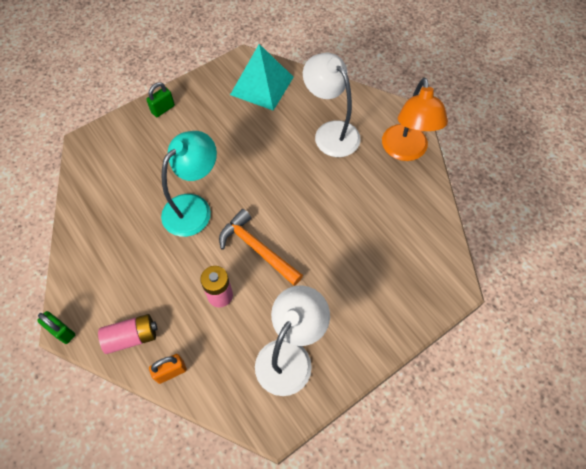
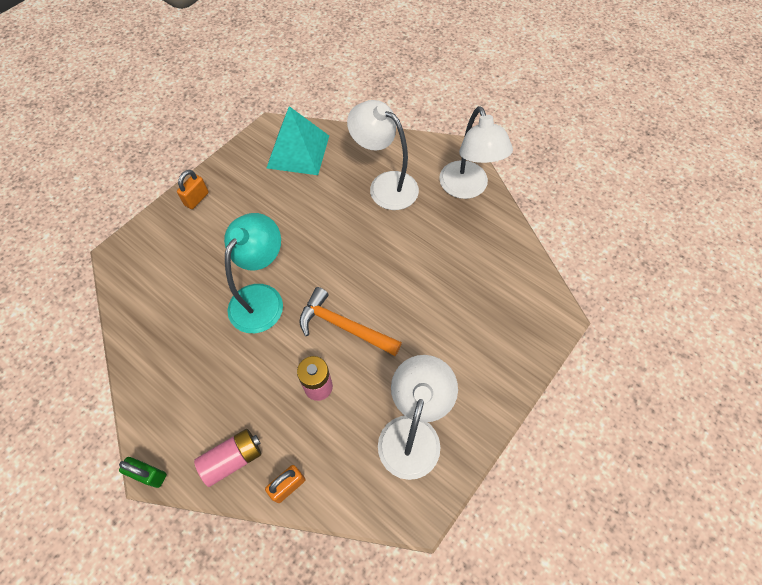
camera: 15 degrees left, 0 degrees up
green padlock [146,82,175,117] -> orange padlock [177,170,209,209]
orange lamp [382,78,448,161] -> white lamp [439,106,513,199]

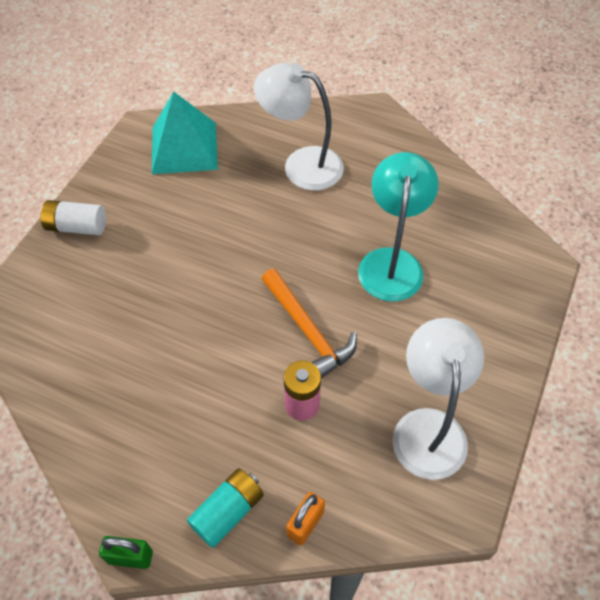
camera: 15 degrees left, 5 degrees down
orange padlock [177,170,209,209] -> white battery [40,200,106,235]
pink battery [194,429,261,487] -> turquoise battery [187,468,264,548]
turquoise lamp [224,213,283,333] -> turquoise lamp moved to [358,152,438,301]
orange hammer [299,287,402,356] -> orange hammer turned 135 degrees counterclockwise [262,269,357,378]
white lamp [439,106,513,199] -> none

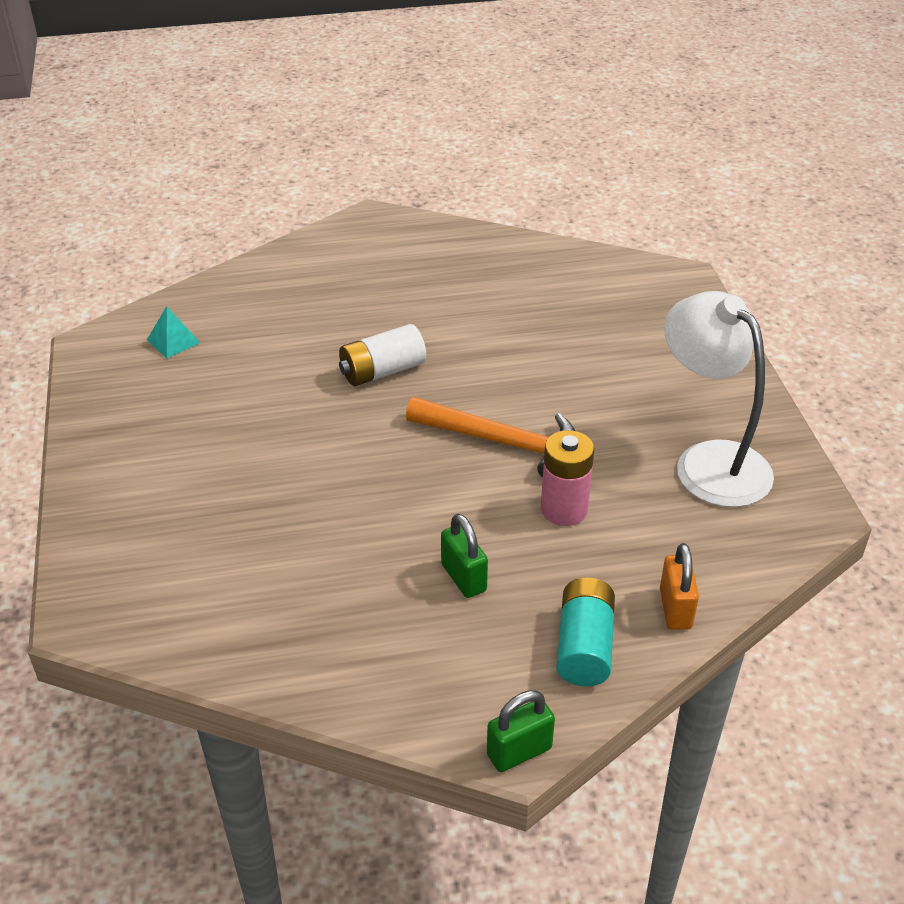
camera: 35 degrees left, 15 degrees down
white battery [40,200,106,235] -> white battery moved to [339,324,426,386]
turquoise pyramid [152,92,218,174] -> turquoise pyramid [147,306,200,358], size x0.41
white lamp [254,63,344,191] -> none
turquoise lamp [358,152,438,301] -> none
none -> green padlock [441,514,488,598]

